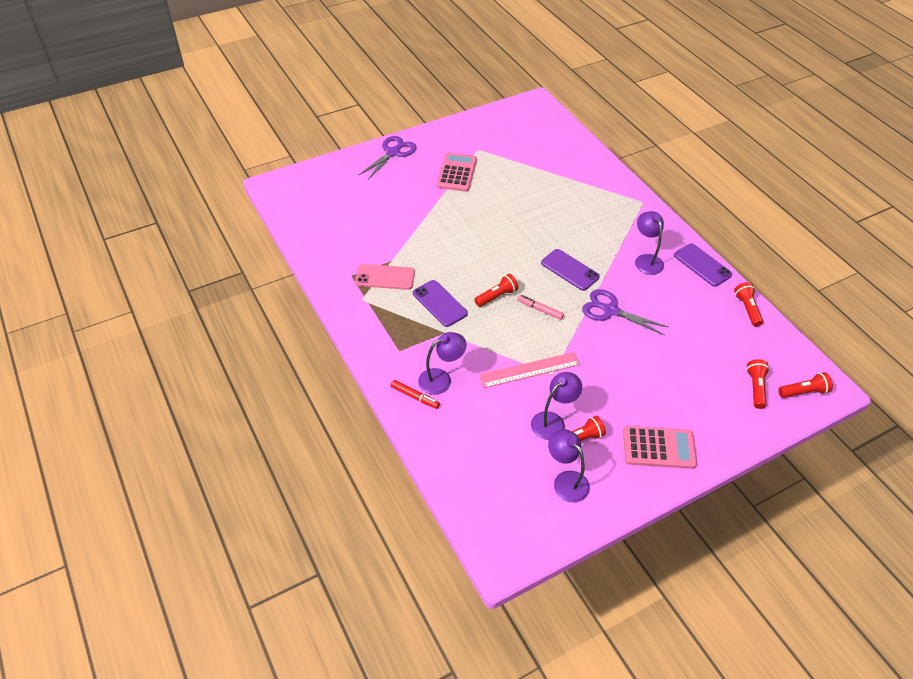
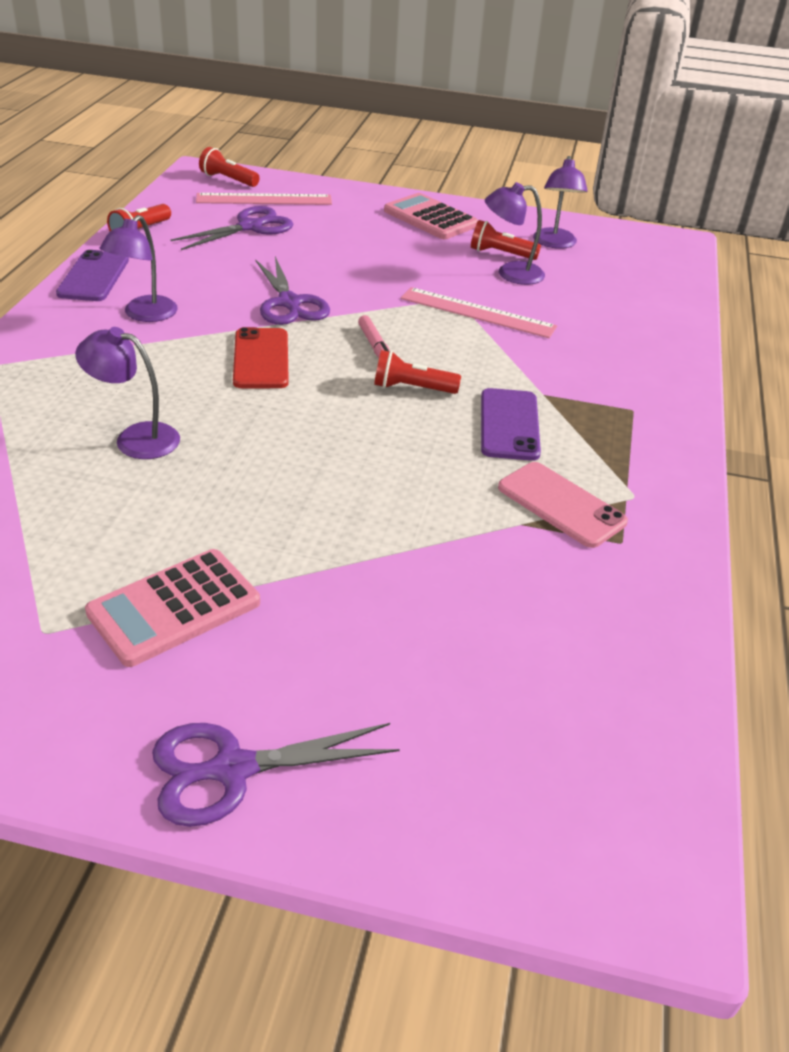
camera: 140 degrees left, 10 degrees down
red marker [391,380,440,409] -> none
purple lamp [418,332,466,395] -> purple lamp moved to [75,327,180,459]
purple phone [541,249,600,291] -> red phone [233,327,289,388]
red flashlight [746,359,770,409] -> pink ruler [196,193,332,205]
none -> purple scissors [171,206,293,250]

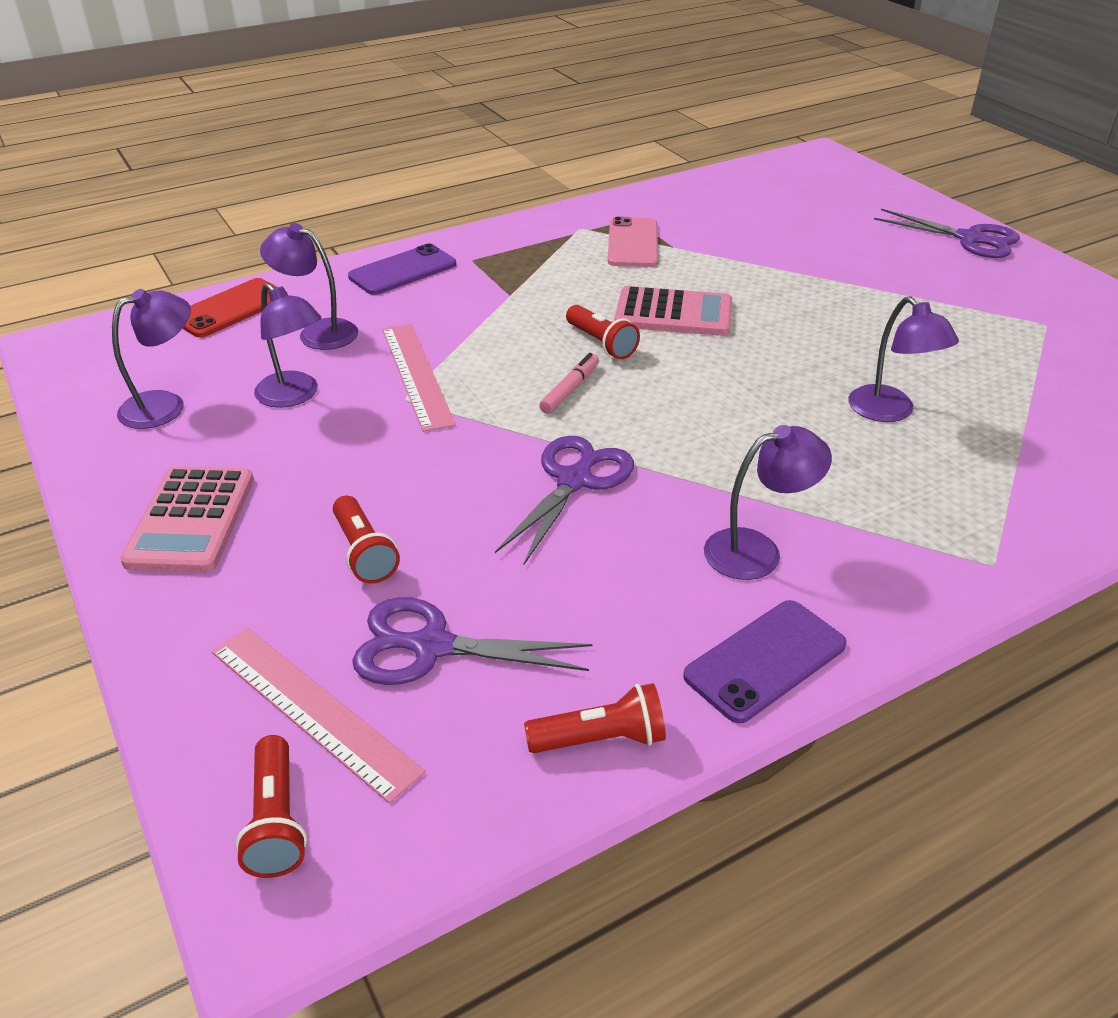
camera: 130 degrees left, 0 degrees up
pink calculator [85,549,260,667] -> pink calculator moved to [615,286,732,336]
red phone [233,327,289,388] -> red phone moved to [183,278,287,337]
red flashlight [471,220,541,260] -> red flashlight moved to [333,496,400,584]
purple phone [481,388,541,461] -> purple phone moved to [348,244,456,295]
none -> purple lamp [260,223,358,350]

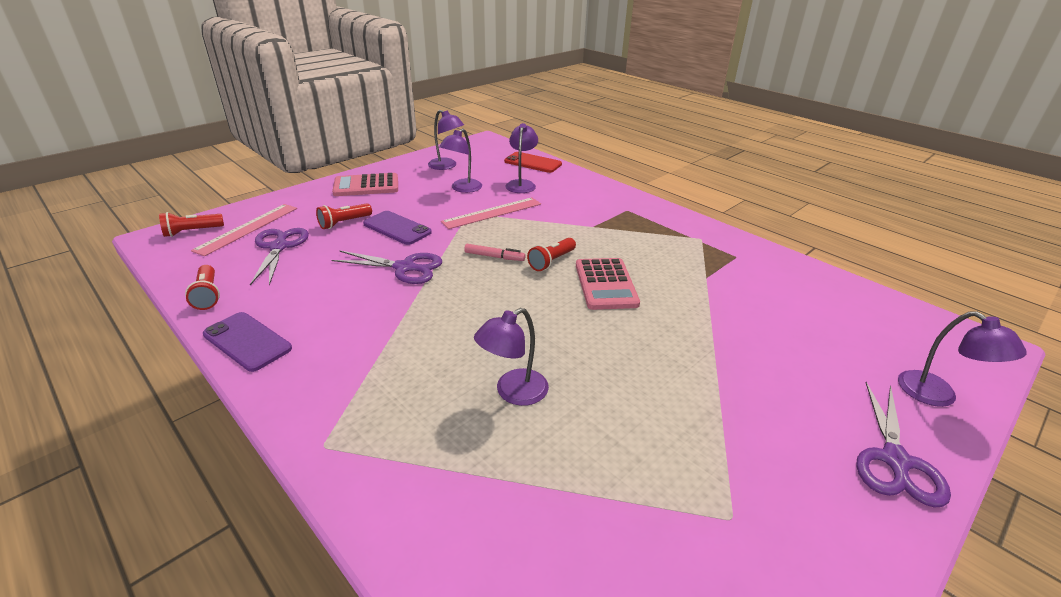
camera: 75 degrees right, 5 degrees down
purple phone [348,244,456,295] -> purple phone moved to [363,211,432,245]
pink phone [608,217,658,267] -> none
purple lamp [704,425,832,580] -> purple lamp moved to [898,311,1027,407]

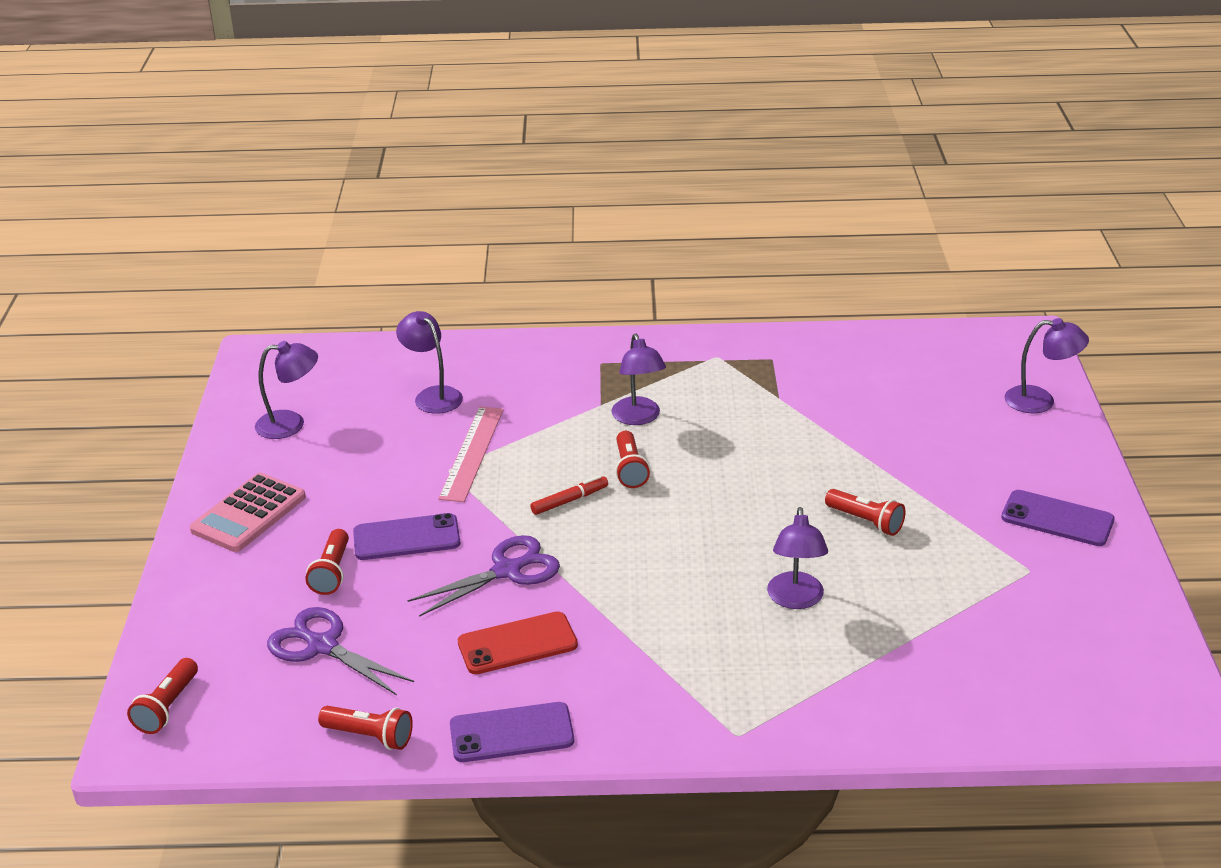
camera: 45 degrees left, 0 degrees up
pink ruler [191,204,297,256] -> none
purple lamp [439,128,482,193] -> purple lamp moved to [612,333,666,425]
pink marker [464,244,525,261] -> red marker [530,475,608,515]
red phone [504,152,562,173] -> red phone moved to [458,611,578,674]
pink calculator [576,258,640,310] -> none
purple scissors [856,382,951,508] -> none
none -> red flashlight [825,489,906,536]
none -> purple phone [1001,490,1114,546]

